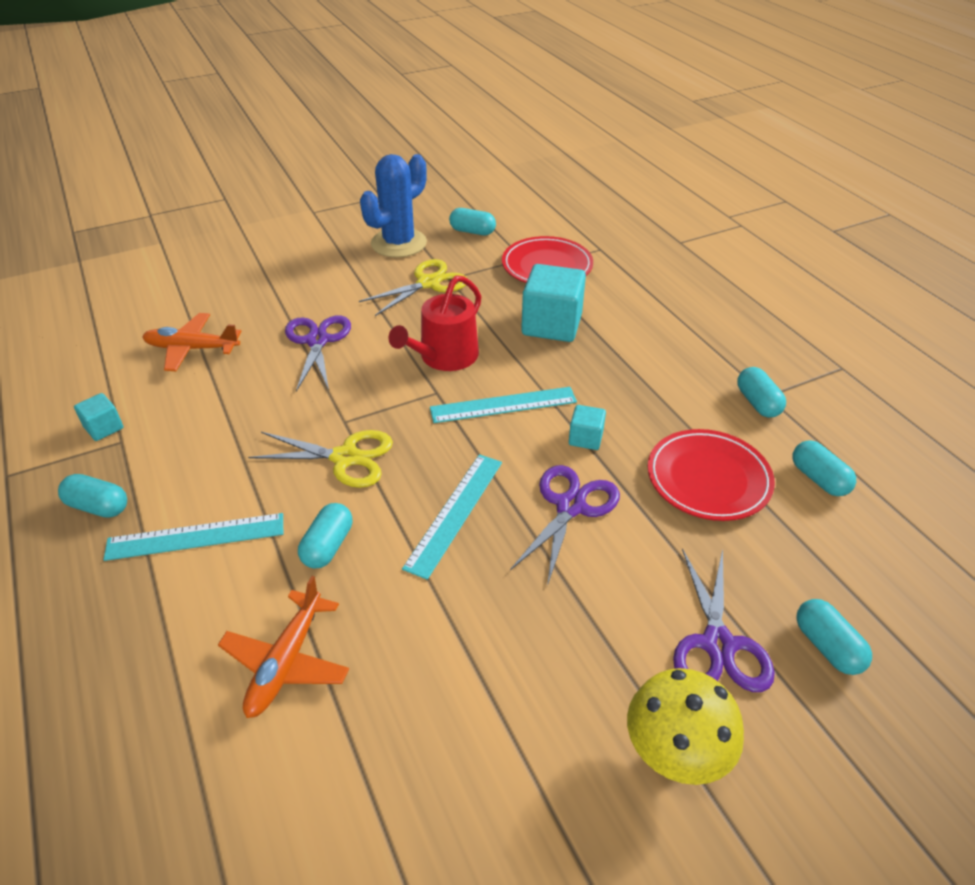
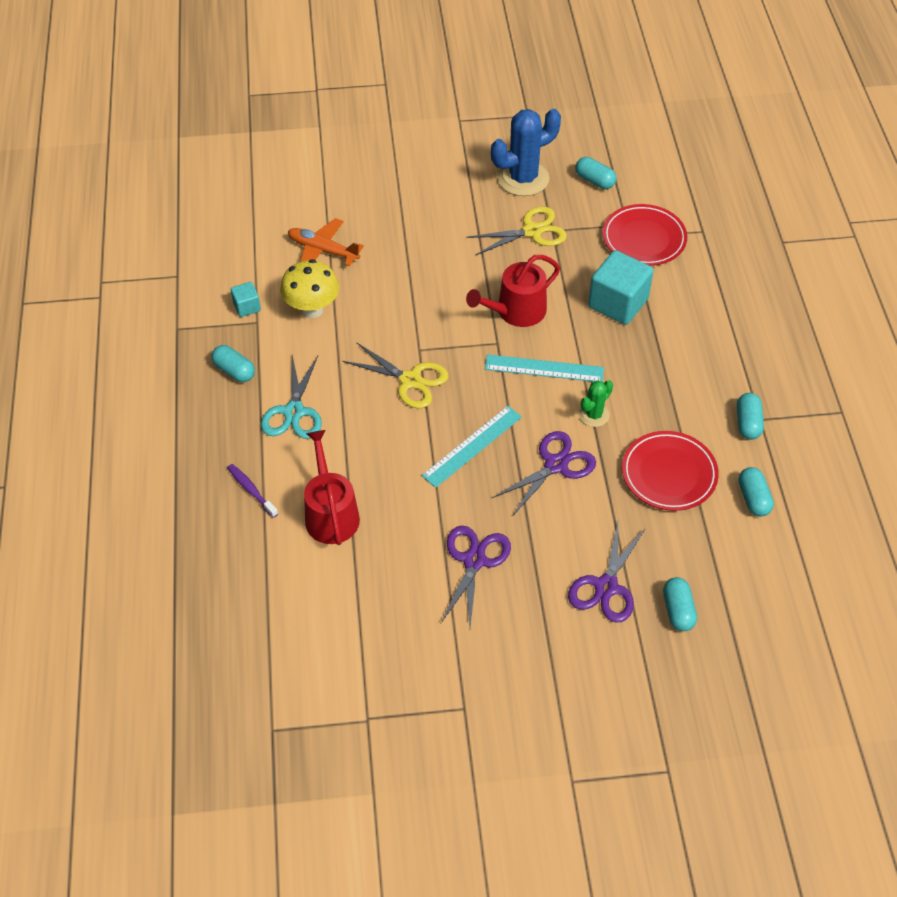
camera: 20 degrees right, 10 degrees up
turquoise ruler [103,513,283,561] -> turquoise scissors [261,355,322,439]
orange plane [218,576,349,718] -> red watering can [304,430,360,545]
purple scissors [285,315,351,392] -> purple scissors moved to [440,526,511,627]
turquoise capsule [298,503,352,569] -> none
turquoise cube [569,405,606,450] -> green cactus [579,380,613,427]
yellow mushroom [627,668,744,785] -> yellow mushroom moved to [280,259,339,318]
none -> purple toothbrush [227,464,278,518]

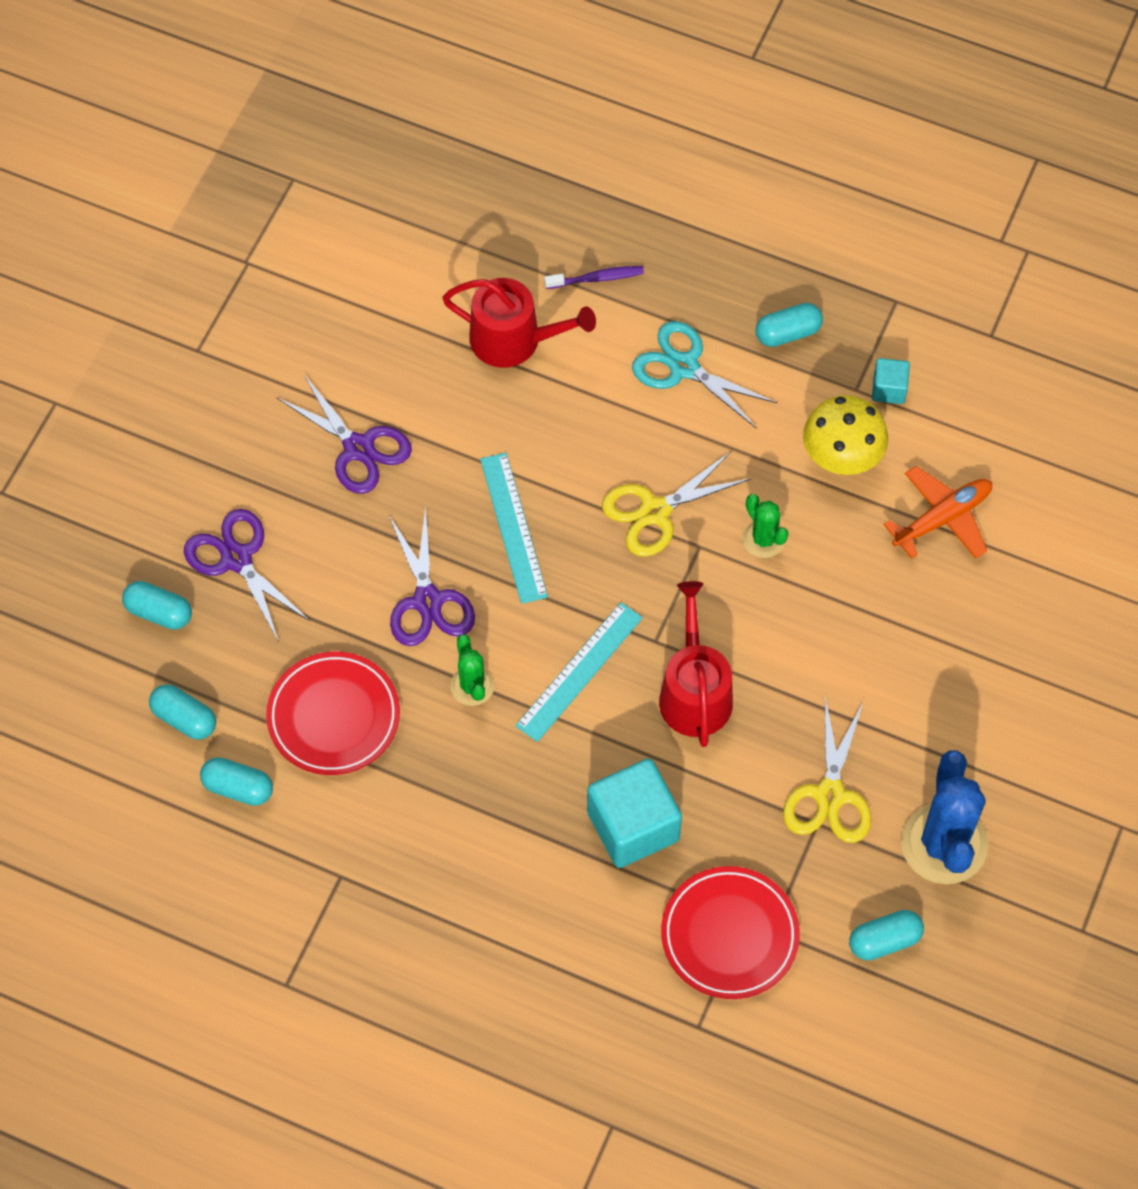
camera: 120 degrees right, 10 degrees up
turquoise capsule [737,393,764,440] -> turquoise capsule moved to [149,684,216,740]
none -> green cactus [743,494,788,558]

